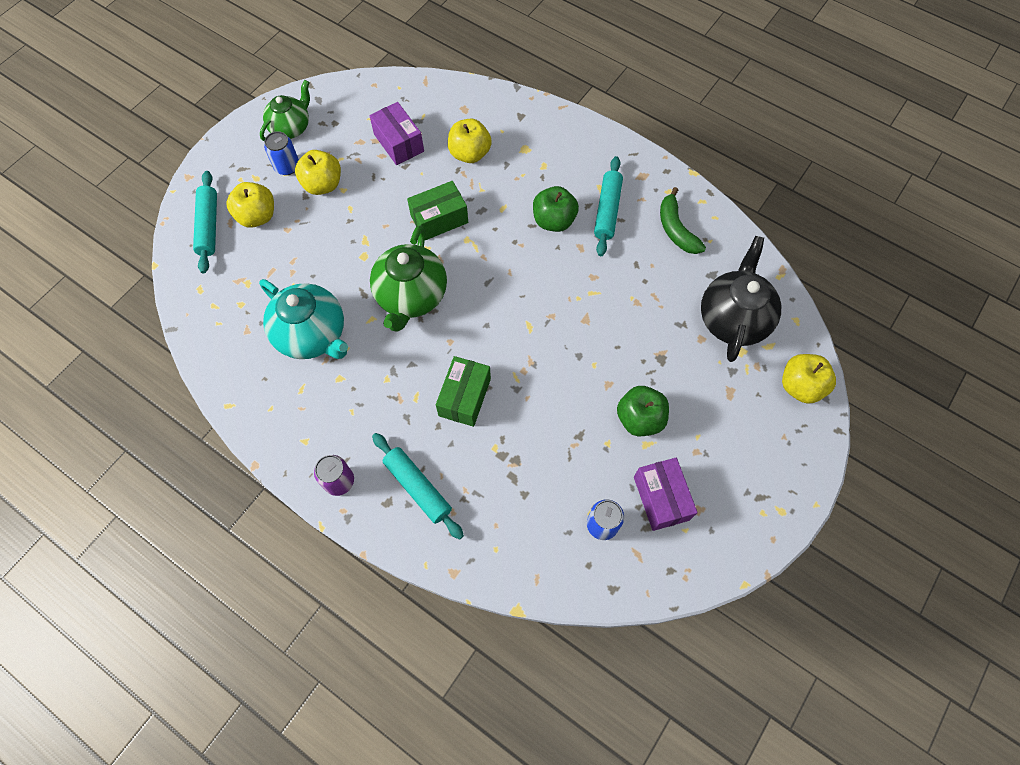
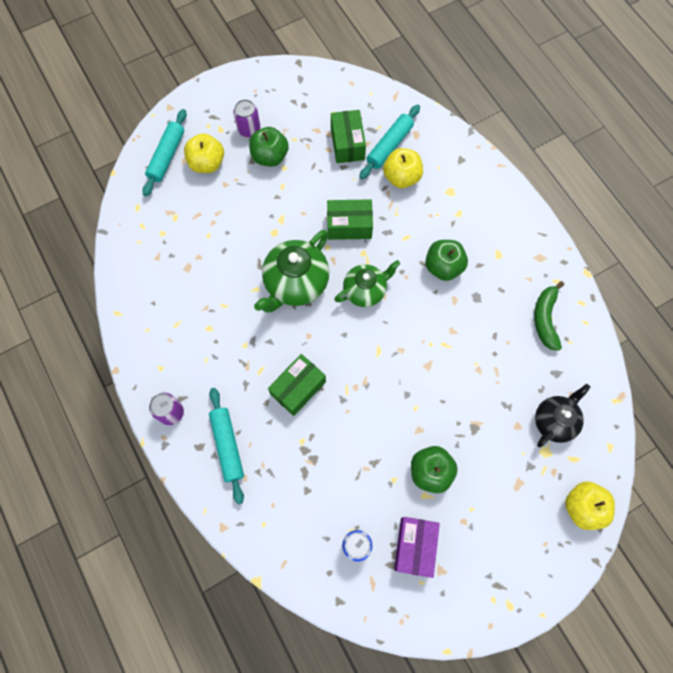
camera: 25 degrees right, 5 degrees up
turquoise teapot [259,279,348,359] -> none
green teapot [260,80,310,141] -> green teapot moved to [334,260,400,307]
blue can [264,131,299,175] -> purple can [233,99,260,137]
yellow apple [295,150,341,195] -> green apple [249,127,289,167]
purple box [369,102,424,165] -> green box [331,110,366,163]
turquoise rolling pin [594,156,623,256] -> turquoise rolling pin moved to [359,105,420,179]
black teapot [701,236,781,362] -> black teapot [535,384,590,448], size x0.65

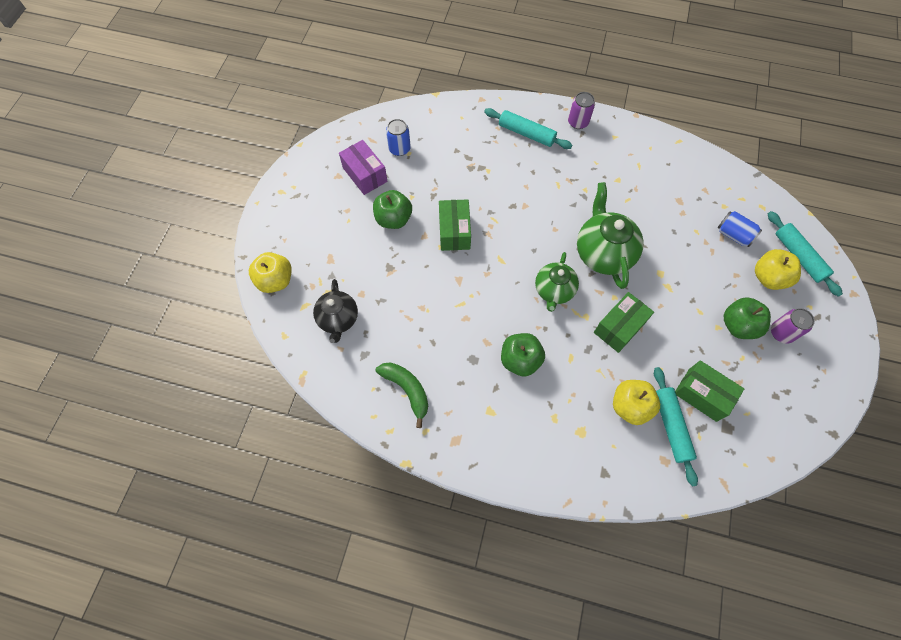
camera: 135 degrees right, 5 degrees down
green box [268,354,326,416] -> green box moved to [439,199,471,251]
none -> blue can [718,211,762,247]

